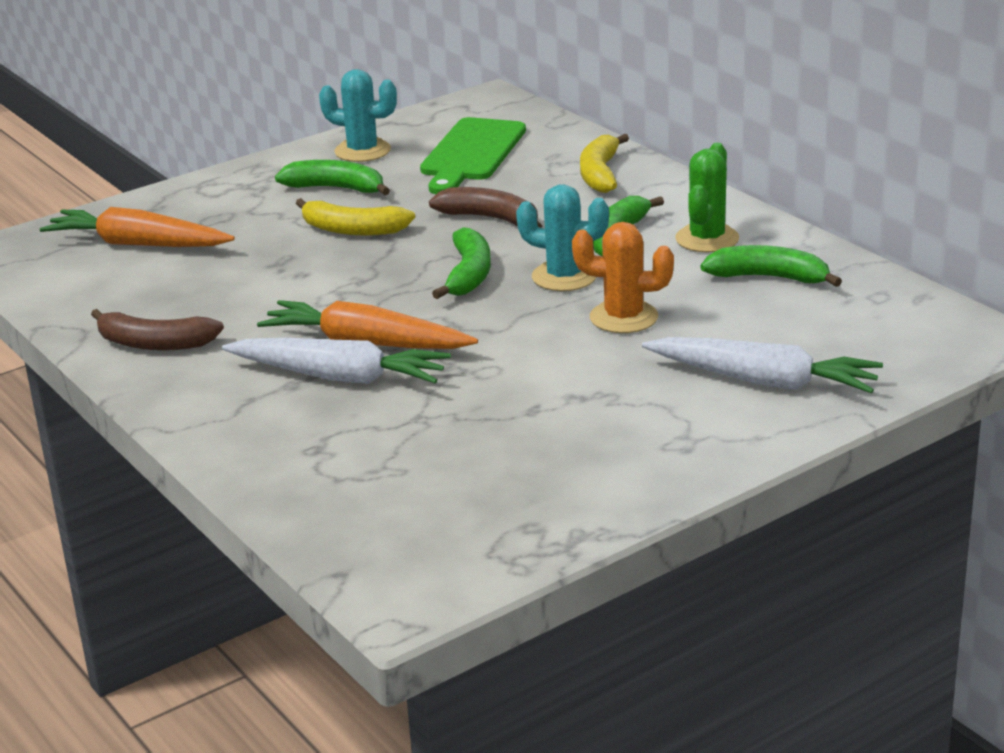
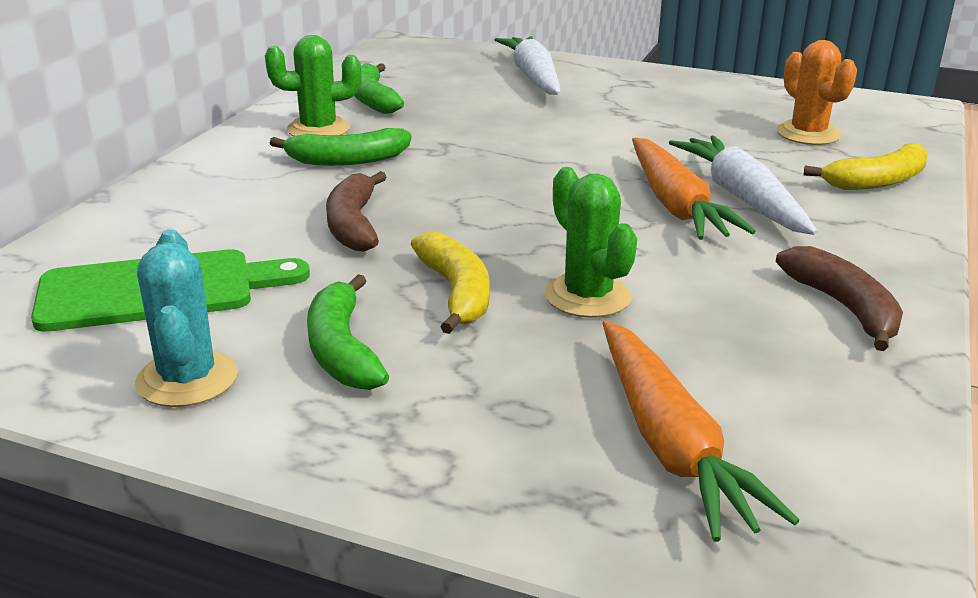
camera: 125 degrees left, 0 degrees up
green banana [432,227,491,299] -> none
turquoise cactus [516,184,609,291] -> none
orange cactus [572,222,674,333] -> orange cactus moved to [777,40,857,145]
yellow banana [580,134,629,193] -> yellow banana moved to [804,143,928,190]
none -> green cactus [545,167,637,318]

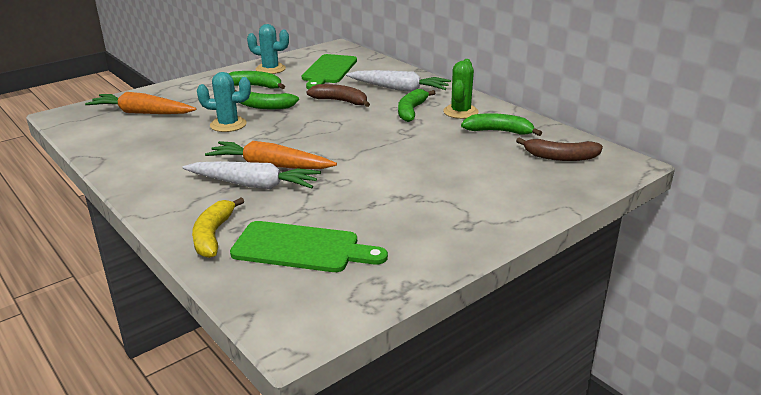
camera: 120 degrees right, 0 degrees up
yellow banana [411,232,490,334] -> green banana [235,90,299,109]
white carrot [495,36,561,95] -> white carrot moved to [346,70,451,92]
green cactus [545,167,637,318] -> turquoise cactus [197,72,251,132]
brown banana [776,246,903,351] -> brown banana moved to [516,138,603,161]
orange cactus [777,40,857,145] -> green cutting board [230,221,388,272]

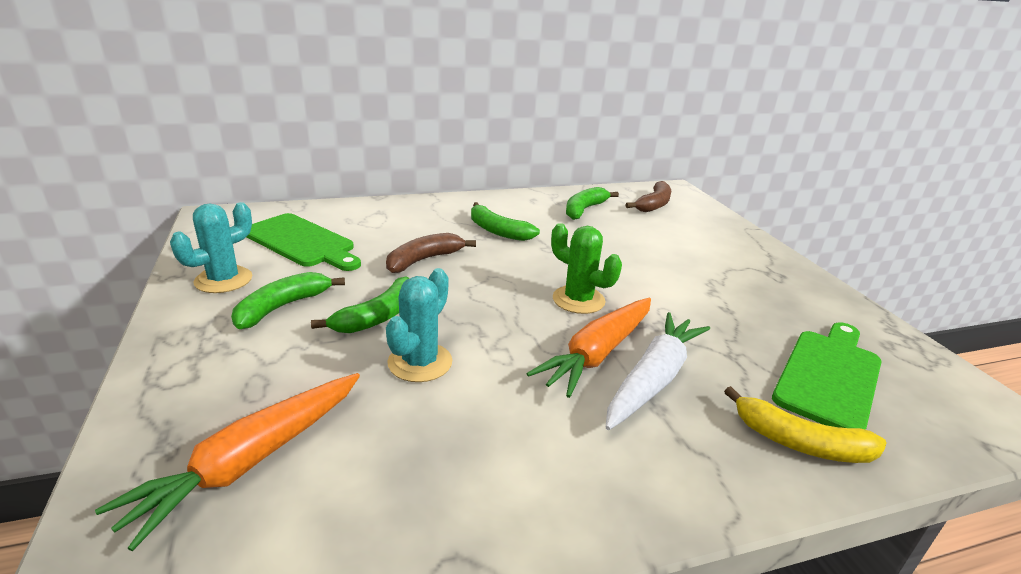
camera: 70 degrees left, 0 degrees up
white carrot [346,70,451,92] -> none
green cactus [443,59,479,119] -> green cactus moved to [551,223,622,314]

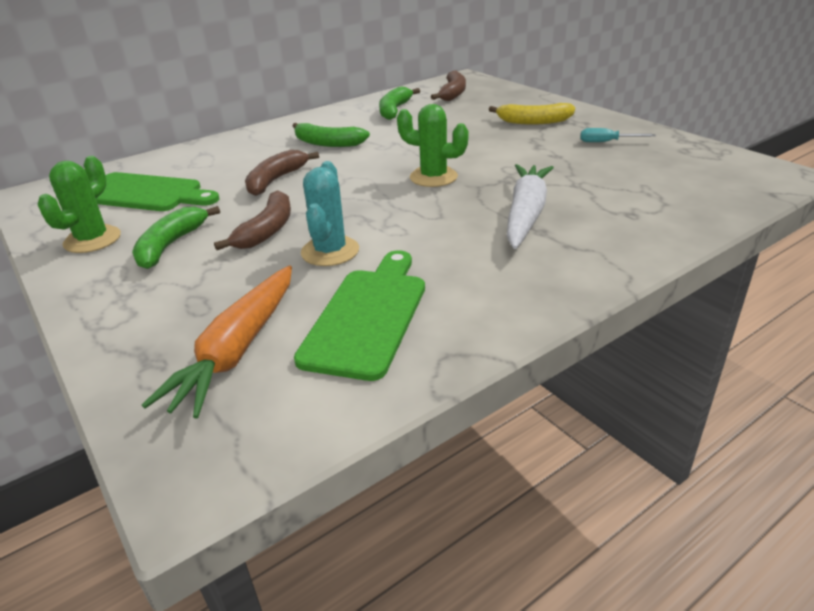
camera: 15 degrees left, 5 degrees up
turquoise cactus [170,202,252,293] -> green cactus [37,156,121,253]
green banana [311,276,410,333] -> brown banana [214,190,291,250]
orange carrot [527,298,651,398] -> none
yellow banana [724,386,886,463] -> yellow banana moved to [489,103,575,125]
green cutting board [772,322,881,430] -> green cutting board moved to [294,251,425,381]
none -> turquoise screwdriver [581,128,656,142]

